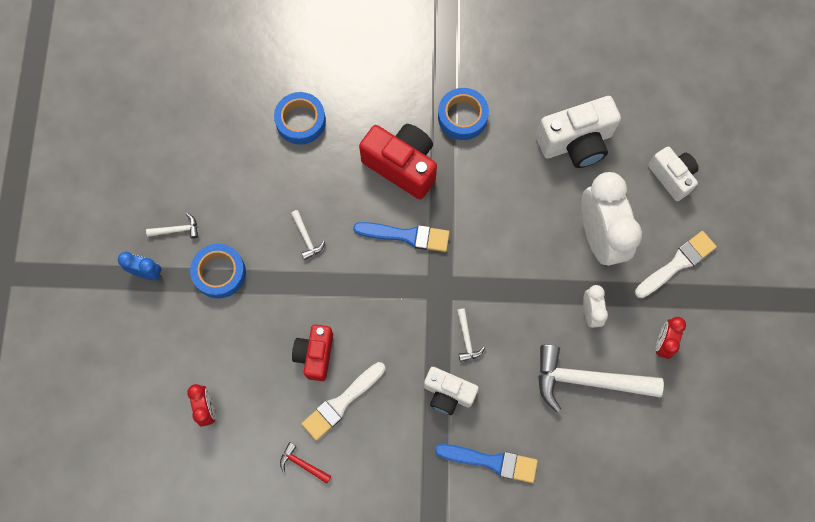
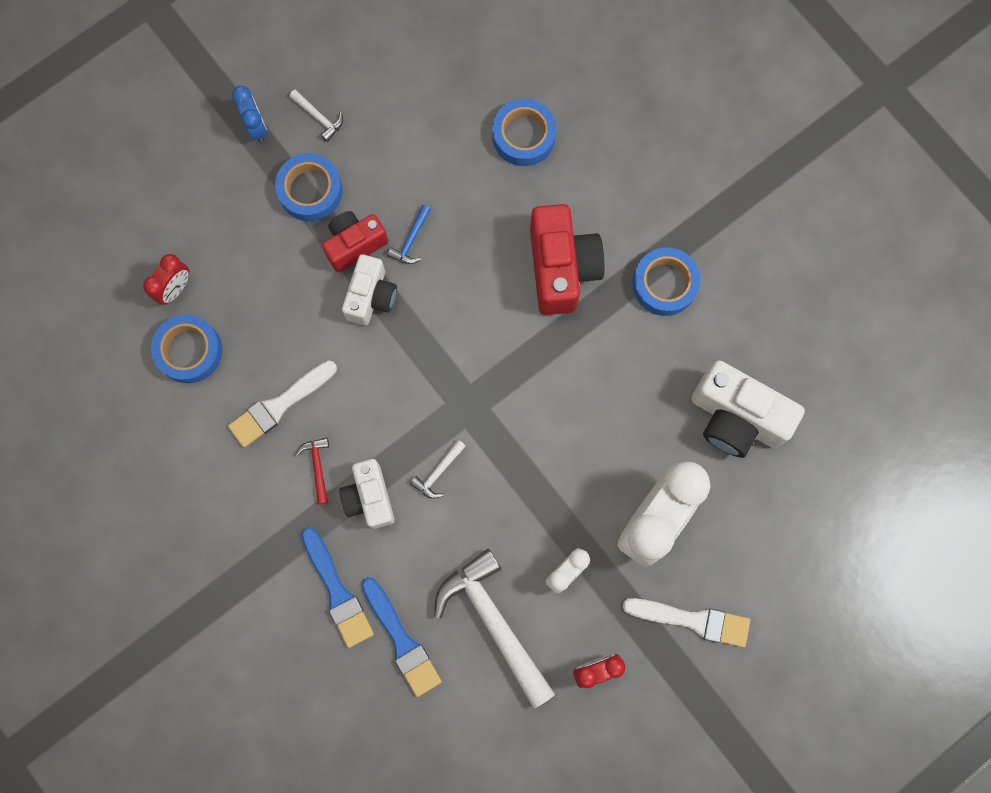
camera: 50 degrees right, 5 degrees up
red hammer [280,442,331,484] -> red hammer moved to [295,437,329,505]
white hammer [291,210,325,260] -> blue hammer [387,205,431,264]
red camera [292,324,333,381] -> red camera moved to [322,211,388,272]
white brush [302,362,385,441] -> white brush turned 45 degrees counterclockwise [228,360,337,448]
blue brush [353,222,450,252] -> blue brush moved to [362,577,442,697]
white camera [648,146,698,201] -> white camera moved to [342,254,397,326]
none -> blue tape [151,315,222,383]

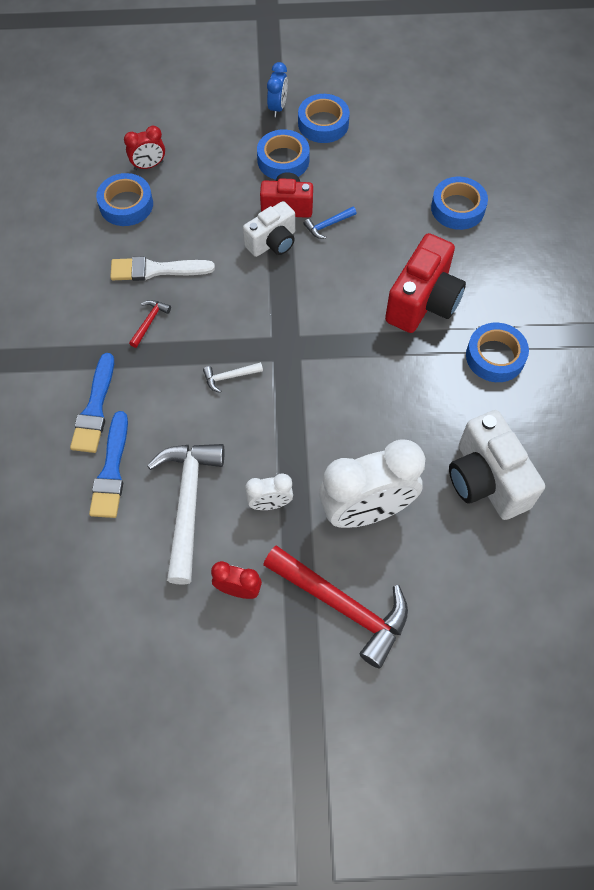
camera: 35 degrees right, 15 degrees down
white hammer [289,90,343,142] -> blue tape [298,94,350,143]
white camera [339,459,395,529] -> none
white brush [622,598,750,647] -> red hammer [263,546,408,668]

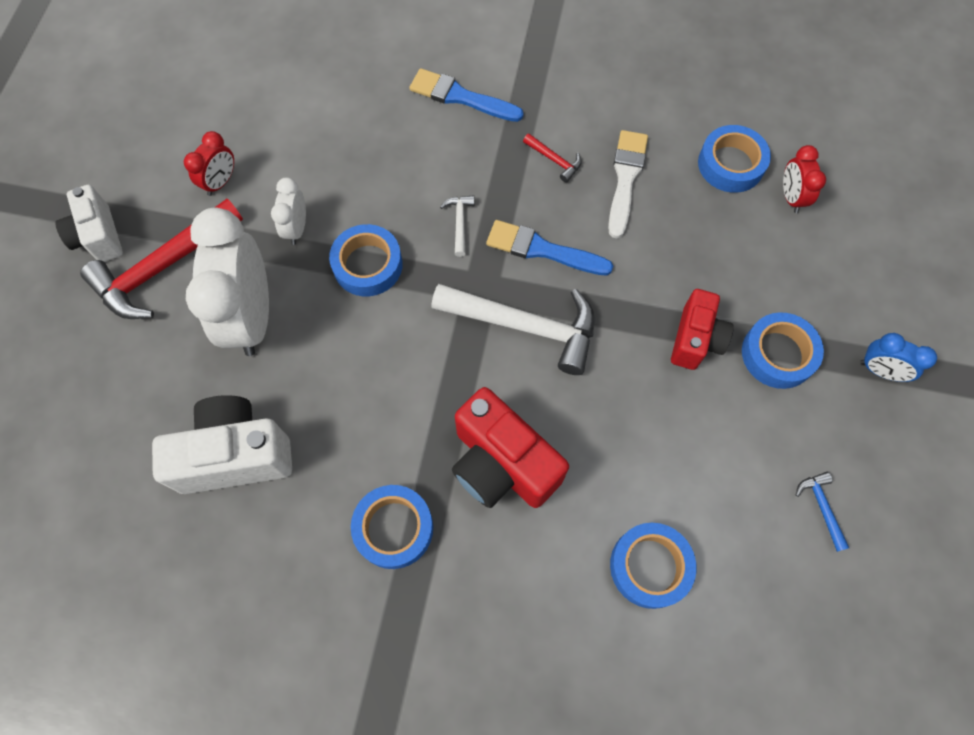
camera: 105 degrees right, 5 degrees up
blue brush [89,411,128,518] -> blue brush moved to [486,220,613,276]
white hammer [147,444,224,585] -> white hammer moved to [431,284,595,375]
white camera [243,201,295,257] -> white camera moved to [55,185,123,262]
blue tape [298,94,350,143] -> blue tape moved to [329,224,403,296]
blue hammer [303,206,356,239] -> blue hammer moved to [796,472,849,552]

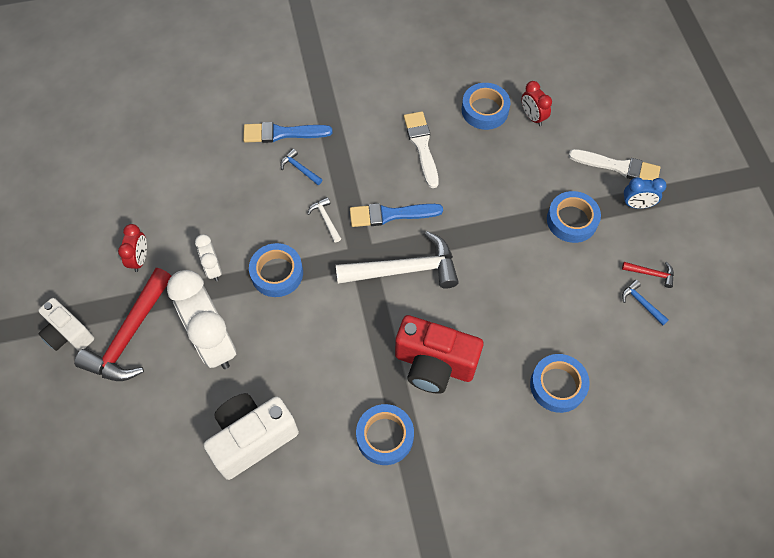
camera: 25 degrees left, 5 degrees down
red hammer [523,134,582,183] -> red hammer moved to [622,262,674,288]
red camera [671,289,734,370] -> none
none -> blue hammer [280,149,322,185]
none -> white brush [568,149,660,180]

